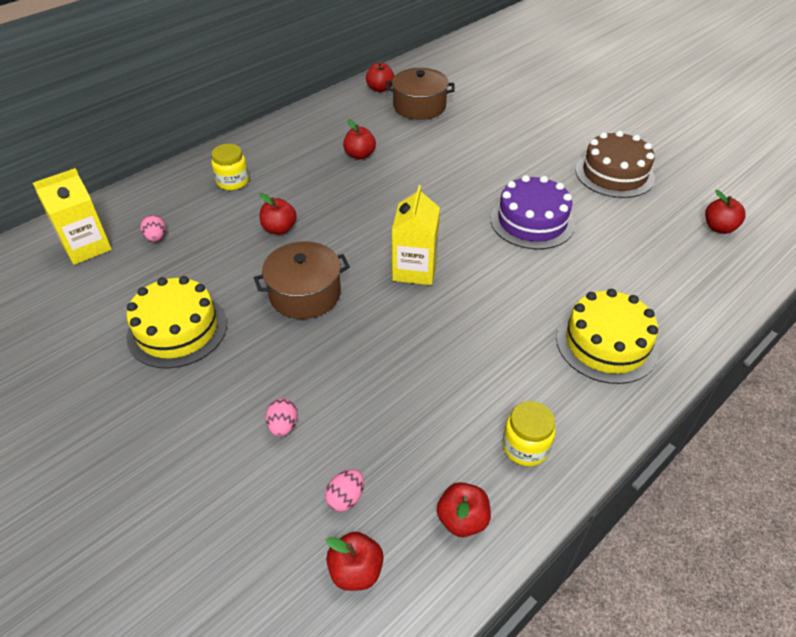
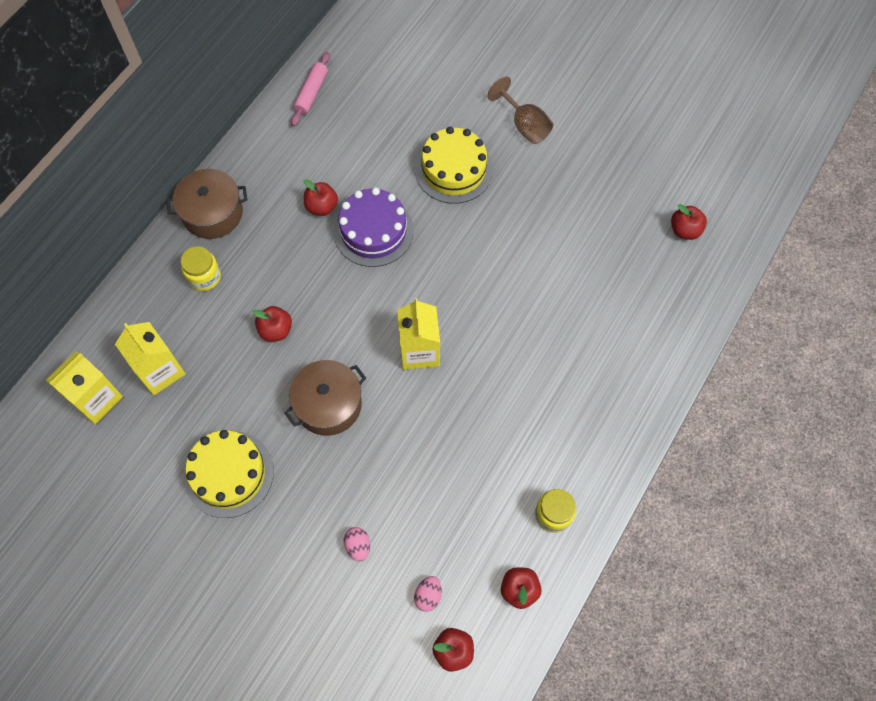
camera: 15 degrees left, 20 degrees up
pink egg [140,215,166,242] -> yellow carton [115,322,186,395]
red apple [366,62,394,92] -> pink rolling pin [291,52,330,126]
brown pot [386,68,455,120] -> brown pot moved to [166,169,247,239]
purple cake [490,175,575,250] -> purple cake moved to [334,188,414,267]
yellow cake [556,289,659,384] -> yellow cake moved to [415,127,493,204]
brown cake [575,130,655,198] -> none
none -> brown goblet [487,76,554,144]

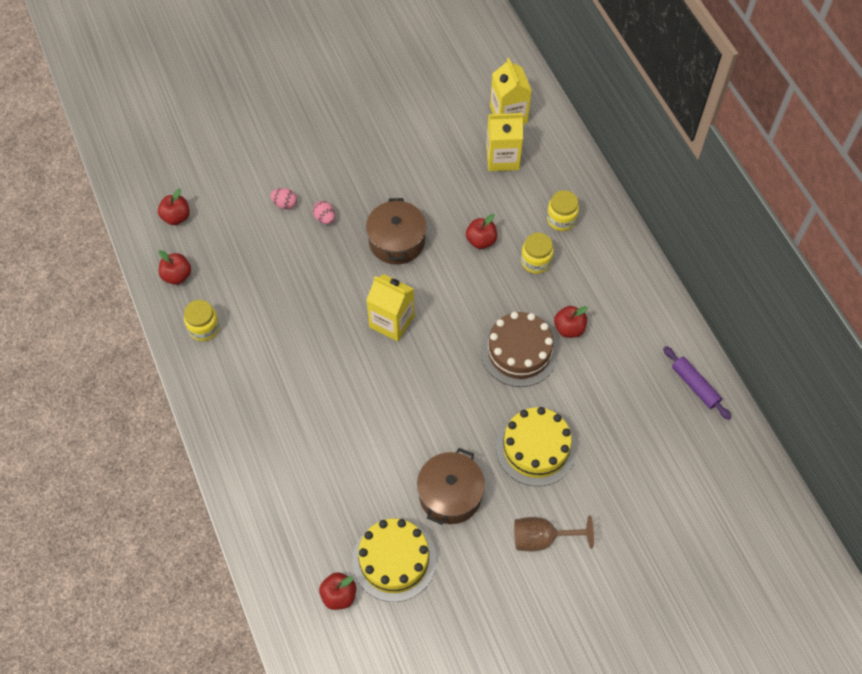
camera: 125 degrees right, 5 degrees down
brown pot [166,169,247,239] -> brown pot moved to [417,448,485,525]
yellow cake [184,430,274,518] -> yellow cake moved to [352,519,436,602]
pink rolling pin [291,52,330,126] -> purple rolling pin [663,346,731,420]
purple cake [334,188,414,267] -> brown cake [481,312,558,387]
pink egg [414,576,442,612] -> pink egg moved to [313,201,335,224]
none -> yellow jar [521,233,554,274]

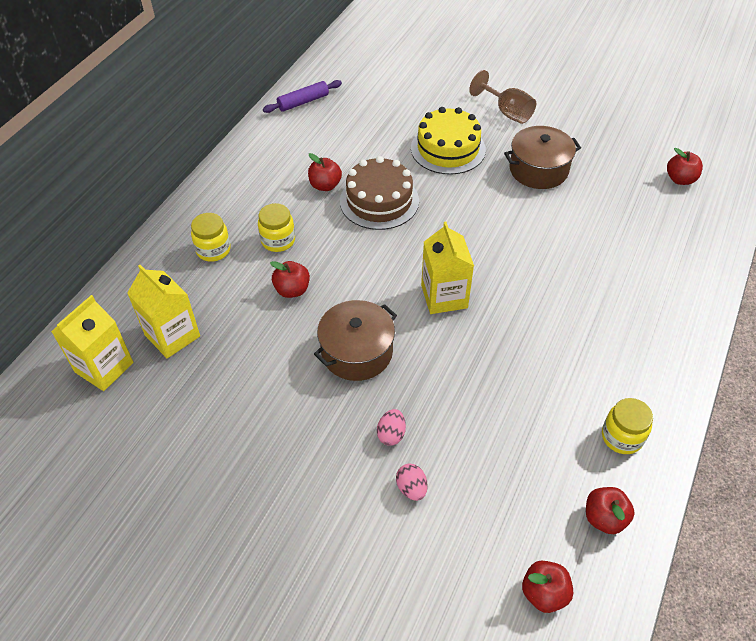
camera: 130 degrees left, 10 degrees down
yellow cake [352,519,436,602] -> none
purple rolling pin [663,346,731,420] -> purple rolling pin turned 45 degrees clockwise [263,80,342,113]

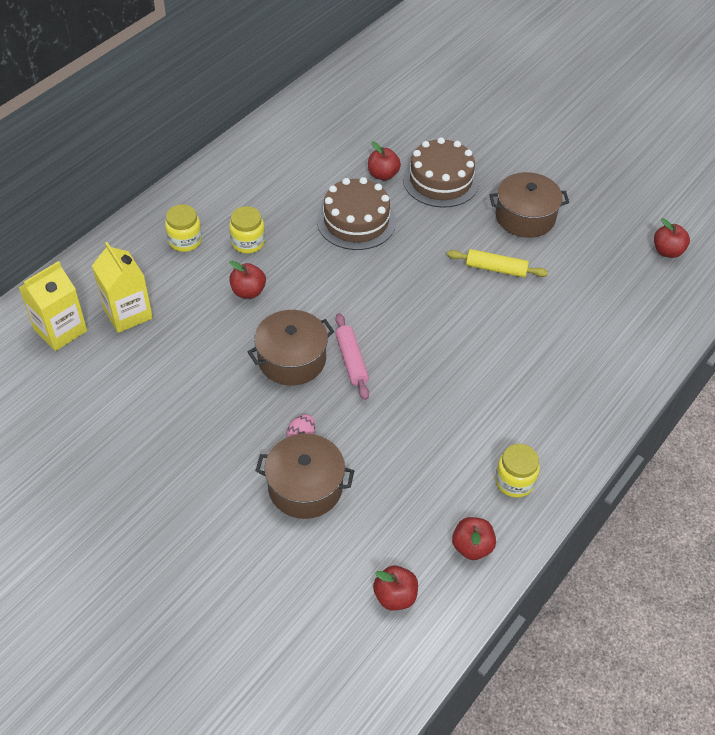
camera: 10 degrees right, 0 degrees up
purple rolling pin [263,80,342,113] -> none
red apple [308,153,342,191] -> red apple moved to [368,141,401,180]
pink egg [396,463,428,501] -> brown pot [255,434,354,519]
yellow cake [411,107,486,175] -> brown cake [403,137,479,208]
yellow carton [421,222,474,314] -> none
brown goblet [469,70,536,124] -> none
none -> pink rolling pin [335,313,369,400]
none -> yellow rolling pin [447,249,548,278]

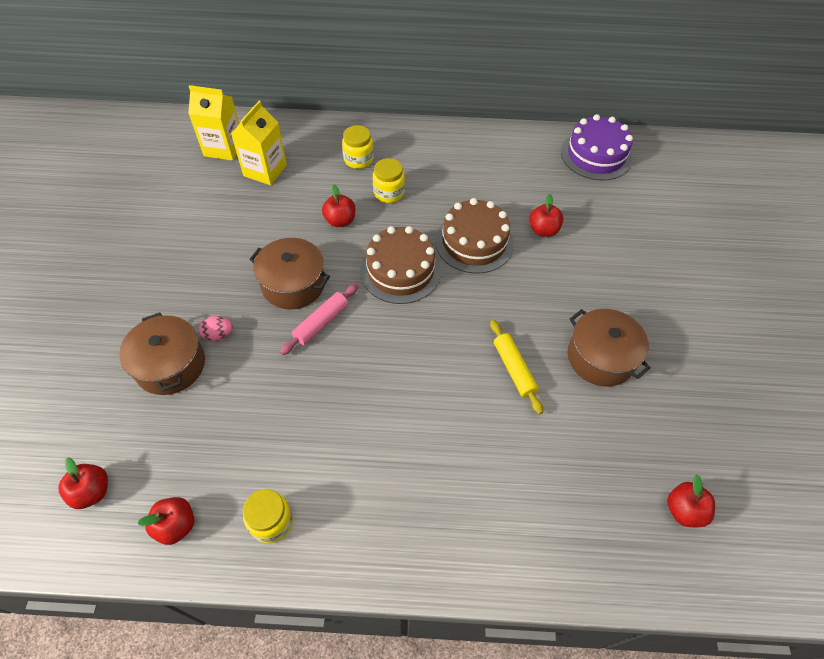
camera: 55 degrees right, 5 degrees up
brown cake [403,137,479,208] -> brown cake moved to [360,226,441,304]
none -> purple cake [561,114,633,180]

